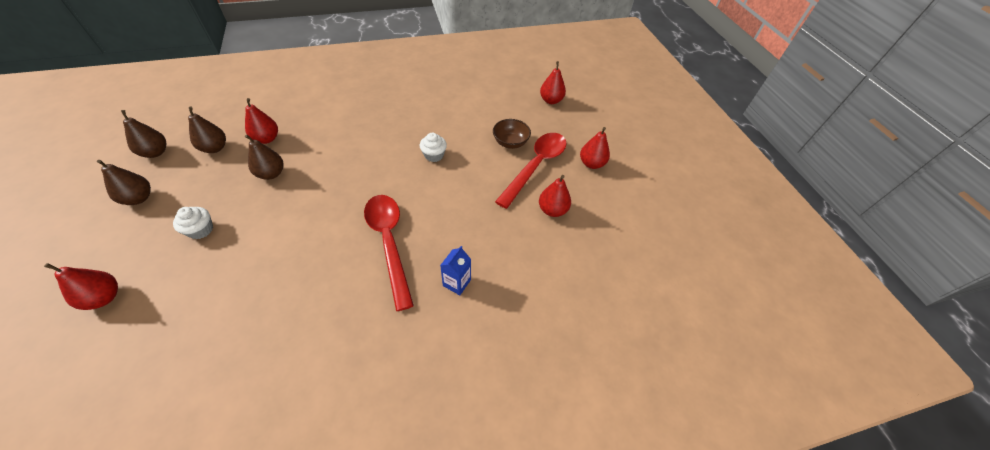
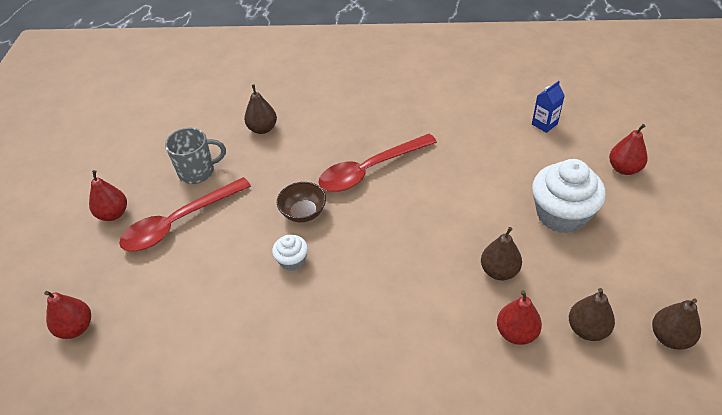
camera: 155 degrees left, 5 degrees down
brown pear [97,160,151,205] -> brown pear moved to [244,85,277,134]
white cupcake [173,207,213,239] -> white cupcake [532,159,606,234], size x2.01
red spoon [364,195,414,311] -> red spoon turned 60 degrees clockwise [318,134,437,192]
blue carton [440,246,471,295] -> blue carton moved to [532,81,565,133]
brown bowl [493,119,531,149] -> brown bowl moved to [277,182,326,222]
red pear [539,175,571,217] -> grey mug [165,128,226,184]

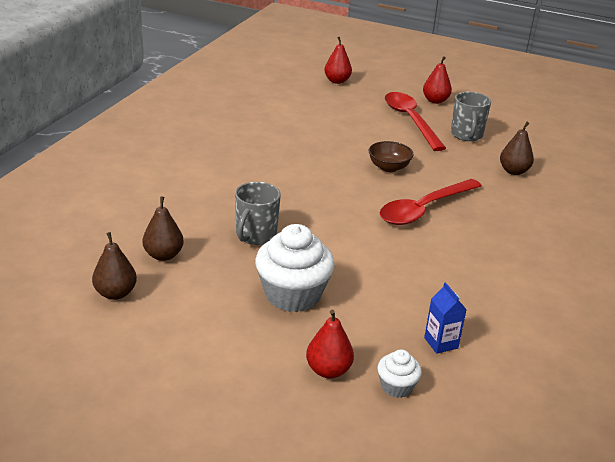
camera: 105 degrees right, 15 degrees down
white cupcake [272,235,308,271] -> white cupcake moved to [378,350,422,398]
red spoon [318,134,437,192] -> red spoon turned 120 degrees counterclockwise [380,179,482,225]
brown pear [481,227,522,280] -> grey mug [235,182,281,245]
red pear [497,290,542,345] -> none

